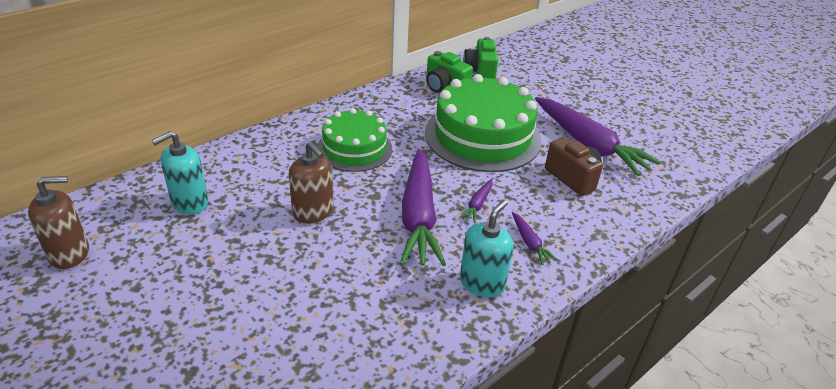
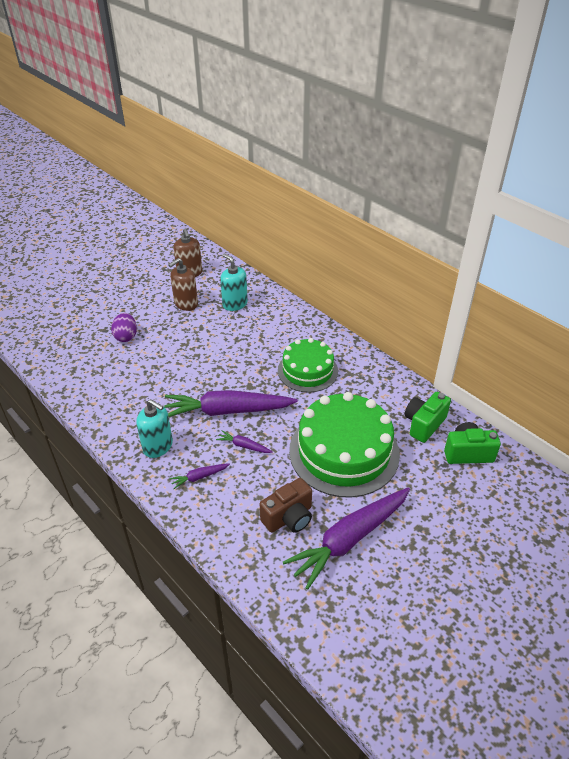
camera: 90 degrees right, 5 degrees up
brown soap dispenser [289,142,333,223] -> brown soap dispenser moved to [168,258,198,311]
none -> purple egg [111,313,137,342]

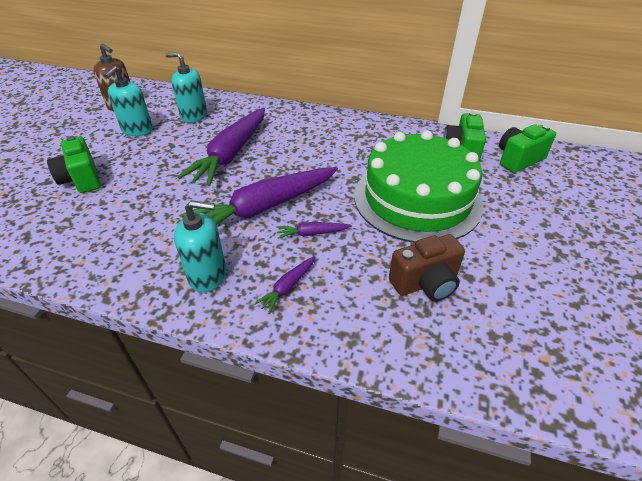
camera: 30 degrees left, 0 degrees up
purple egg [111,313,137,342] -> green camera [47,136,101,193]
brown soap dispenser [168,258,198,311] -> turquoise soap dispenser [104,66,153,136]
brown camera [260,478,312,533] -> brown camera turned 45 degrees clockwise [389,234,465,301]
green cake [278,338,338,393] -> none
purple carrot [283,487,410,590] -> purple carrot moved to [177,108,265,186]

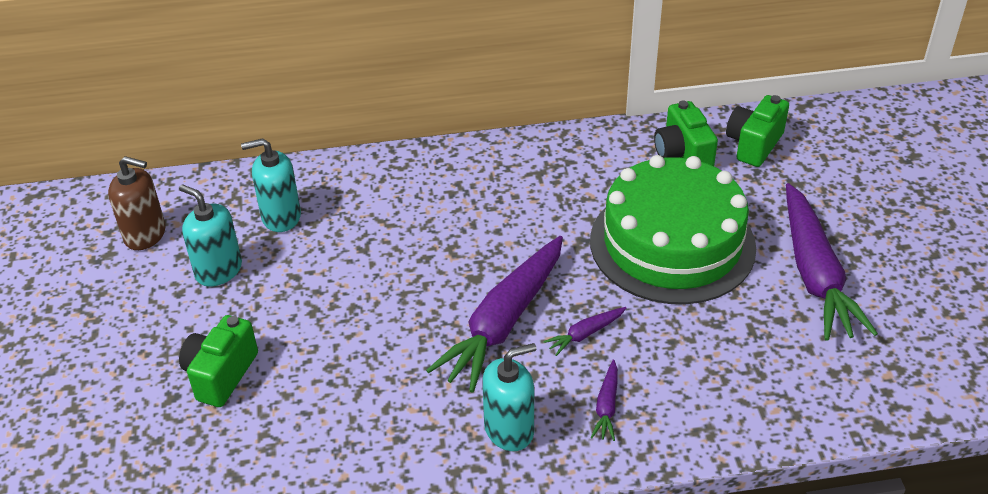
camera: 25 degrees left, 0 degrees up
green camera [47,136,101,193] -> green camera turned 75 degrees clockwise [179,315,258,407]
turquoise soap dispenser [104,66,153,136] -> turquoise soap dispenser turned 135 degrees clockwise [179,184,242,287]
purple carrot [177,108,265,186] -> purple carrot moved to [786,183,878,341]
brown camera [389,234,465,301] -> none

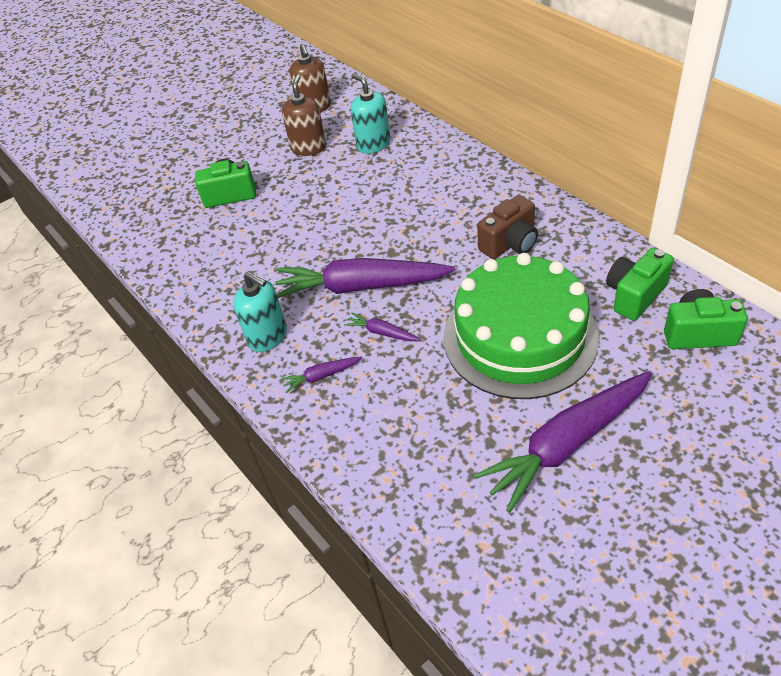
camera: 65 degrees right, 5 degrees up
turquoise soap dispenser [179,184,242,287] -> brown soap dispenser [282,74,326,156]
none -> brown camera [477,195,538,259]

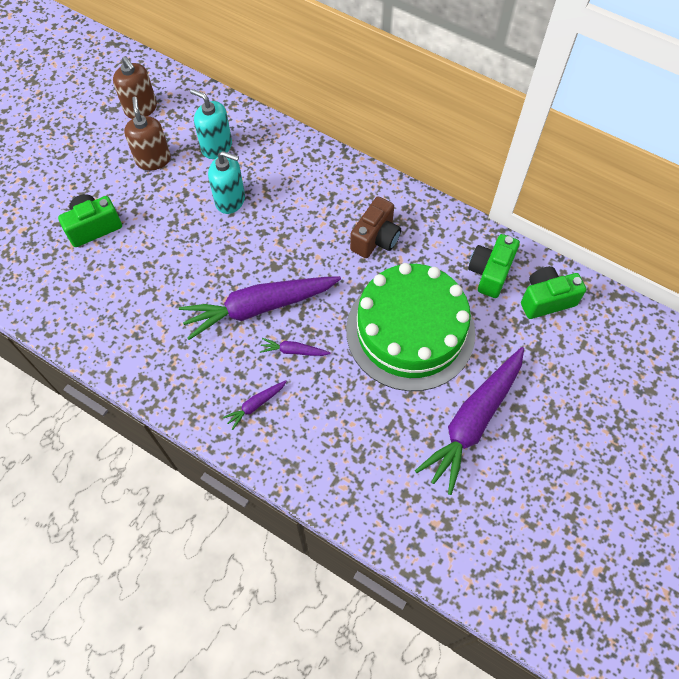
camera: 25 degrees left, 15 degrees up
turquoise soap dispenser [233,272,287,352] -> turquoise soap dispenser moved to [208,151,245,214]

